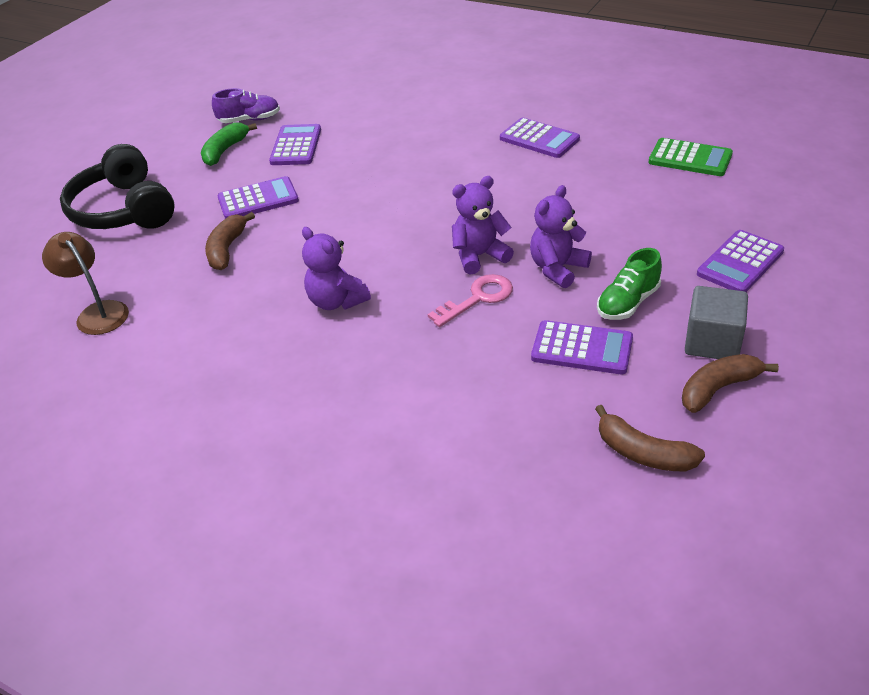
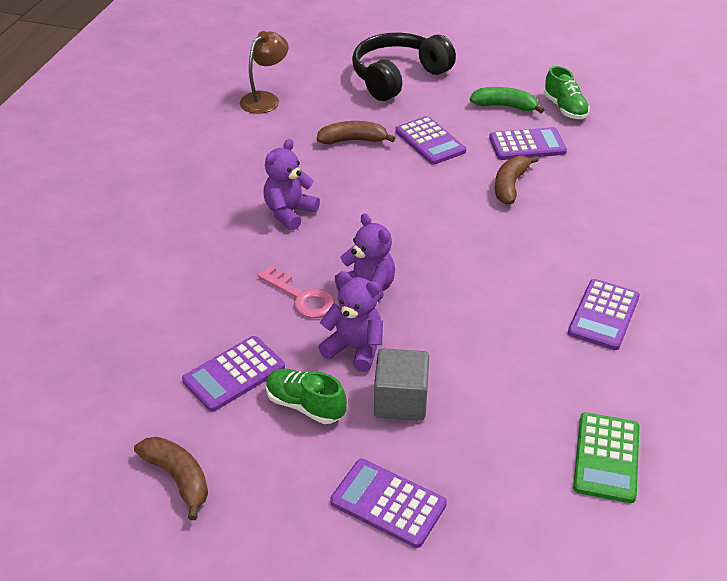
camera: 75 degrees right, 0 degrees up
purple shoe [212,88,280,123] -> green shoe [544,66,590,119]
purple calculator [531,320,633,374] -> purple calculator turned 45 degrees clockwise [182,336,285,412]
brown banana [595,405,705,471] -> brown banana moved to [495,156,539,205]
grey cube [685,286,748,359] -> grey cube moved to [374,348,429,421]

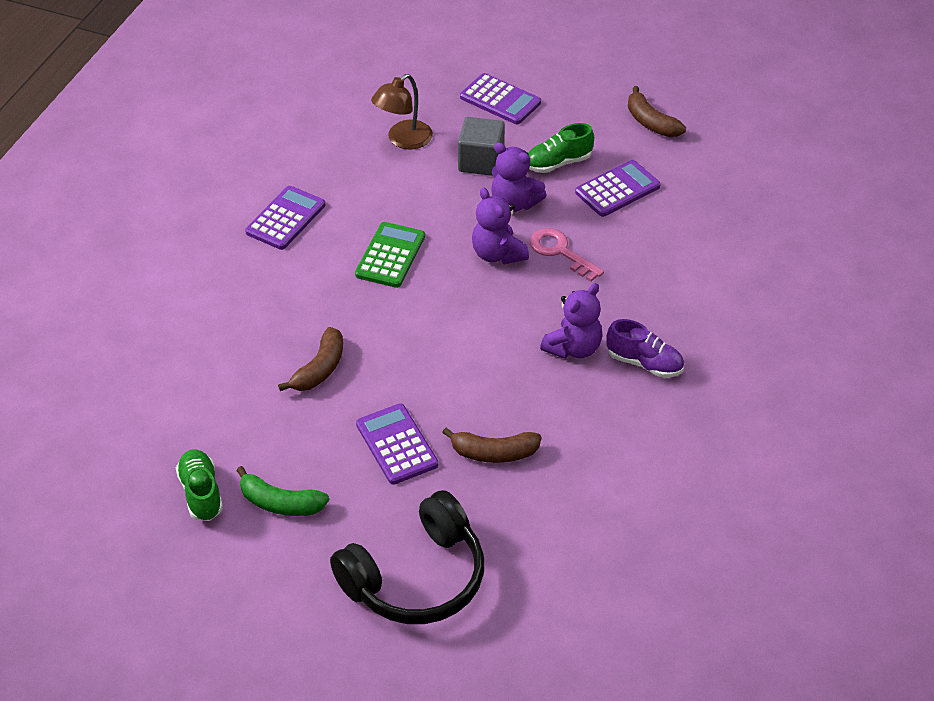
camera: 175 degrees left, 5 degrees up
brown lamp [240,31,289,114] -> brown lamp moved to [371,74,433,149]
green shoe [266,369,347,424] -> green shoe turned 120 degrees clockwise [528,123,594,173]
purple calculator [489,127,567,160] -> none
green calculator [573,412,639,503] -> green calculator moved to [355,222,425,288]
none -> purple shoe [606,319,684,378]

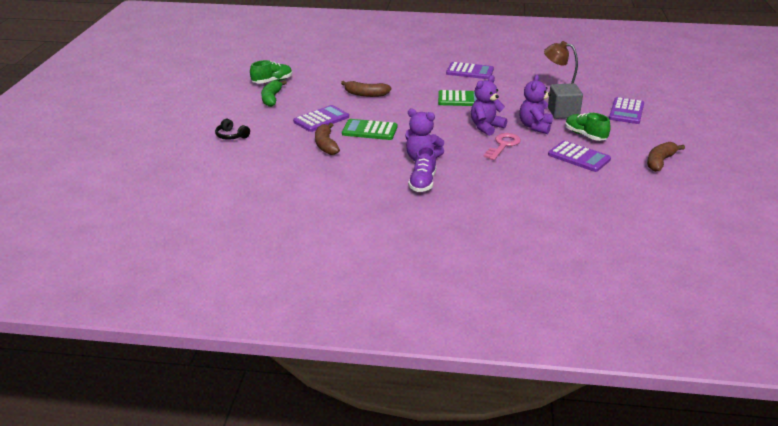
camera: 75 degrees right, 15 degrees down
black headphones [330,490,484,624] -> black headphones [215,119,250,140], size x0.41
none -> green calculator [342,119,397,140]

